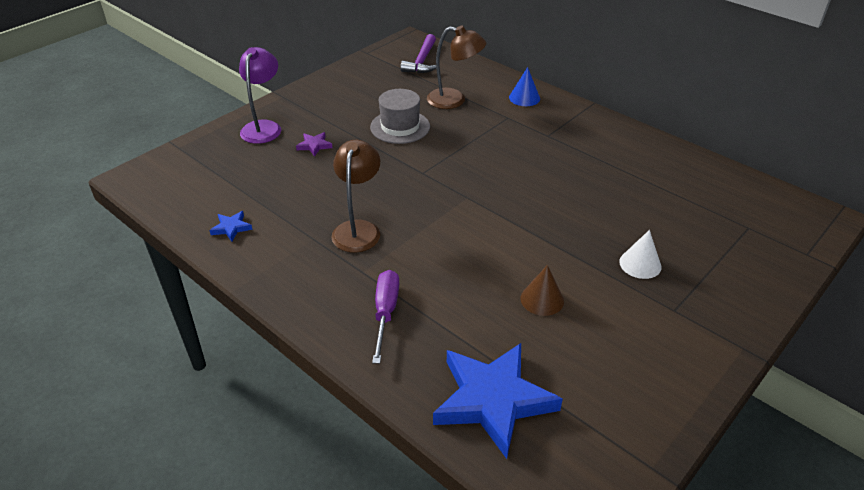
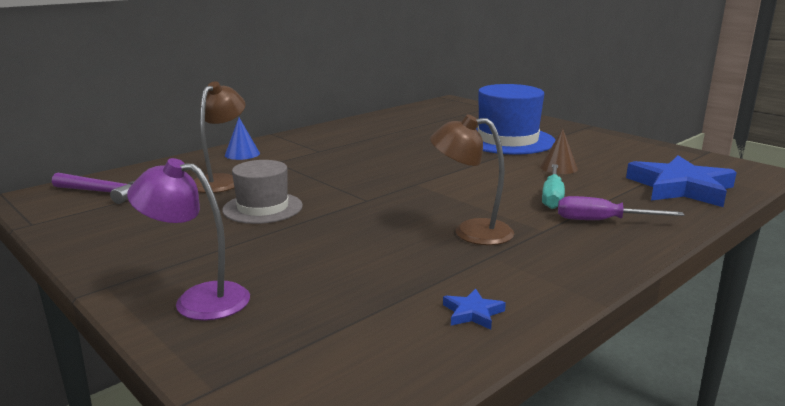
camera: 85 degrees left, 20 degrees down
purple star [296,132,332,157] -> none
white cone [619,230,661,279] -> blue hat [476,84,556,155]
none -> turquoise screwdriver [542,164,565,209]

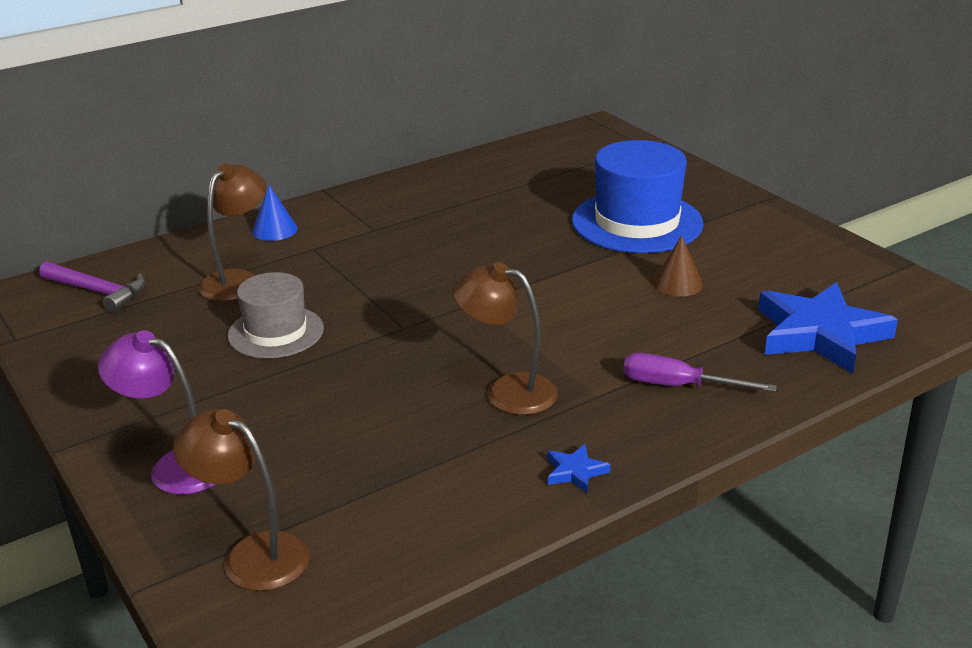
camera: 10 degrees right, 10 degrees up
blue star [443,288,506,330] -> blue star moved to [548,444,610,493]
turquoise screwdriver [542,164,565,209] -> none
none -> brown lamp [173,409,310,591]

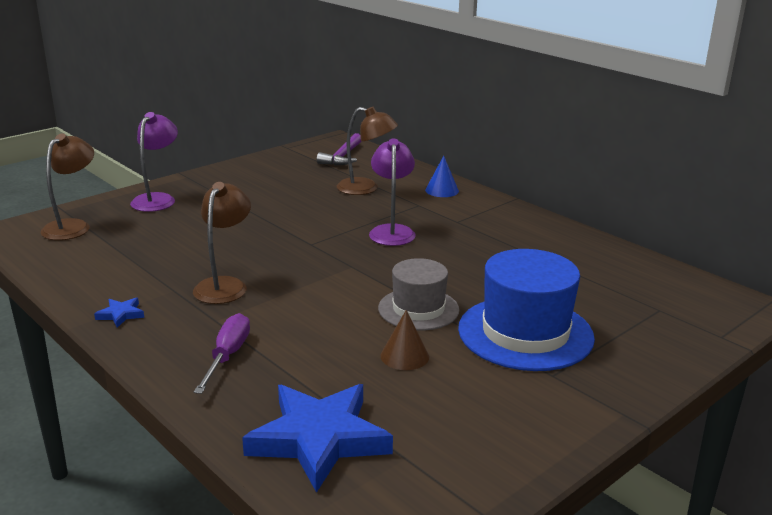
camera: 80 degrees right, 5 degrees down
grey hat [227,272,324,359] -> grey hat moved to [378,258,459,330]
none -> purple lamp [369,138,416,246]

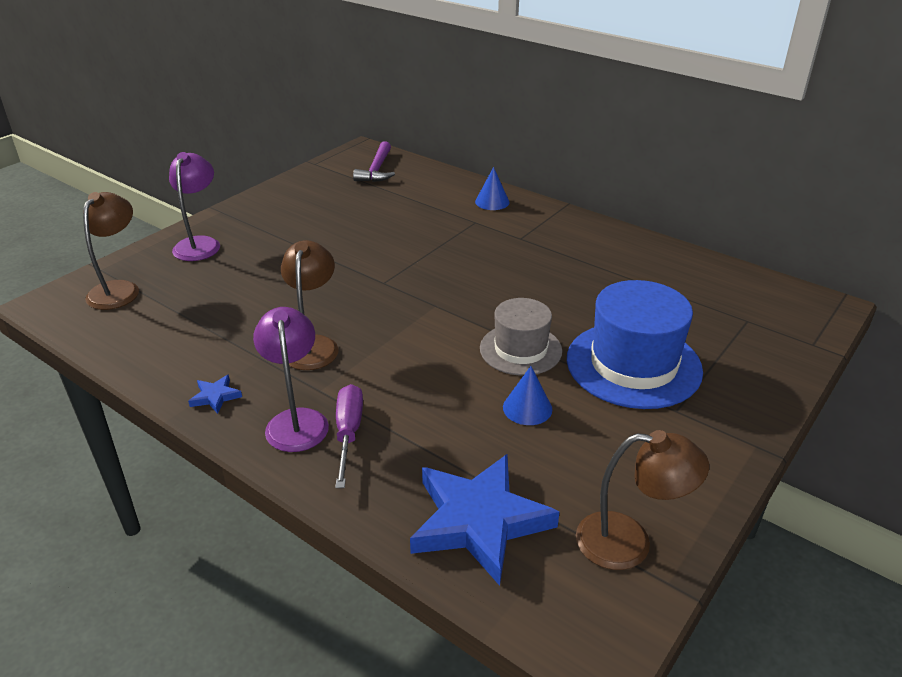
camera: 10 degrees left, 10 degrees up
brown lamp [337,107,398,195] -> brown lamp moved to [576,430,709,570]
purple lamp [369,138,416,246] -> purple lamp moved to [253,307,329,452]
brown cone [381,310,429,370] -> blue cone [503,366,552,425]

